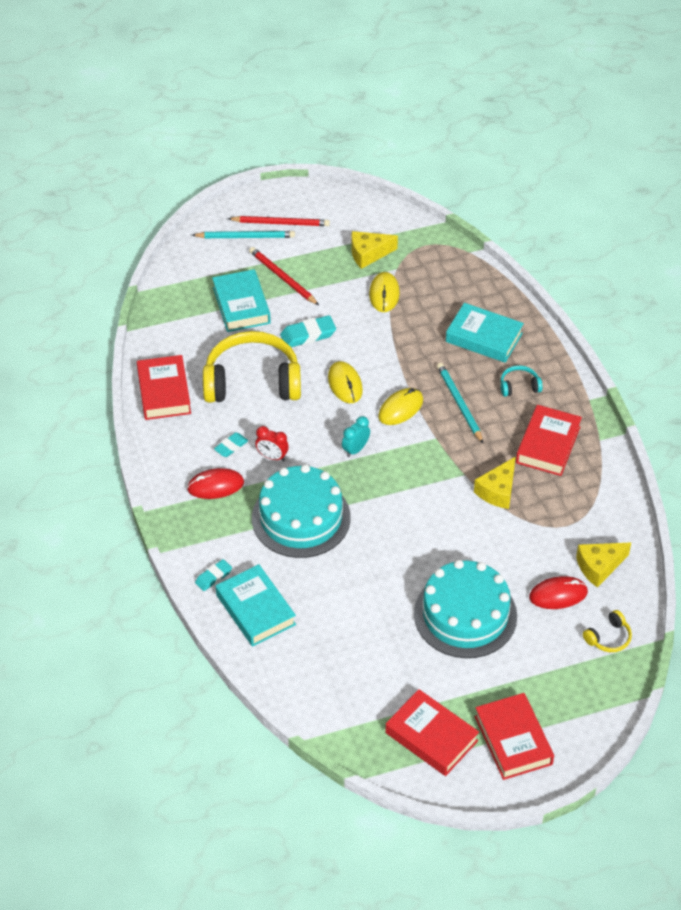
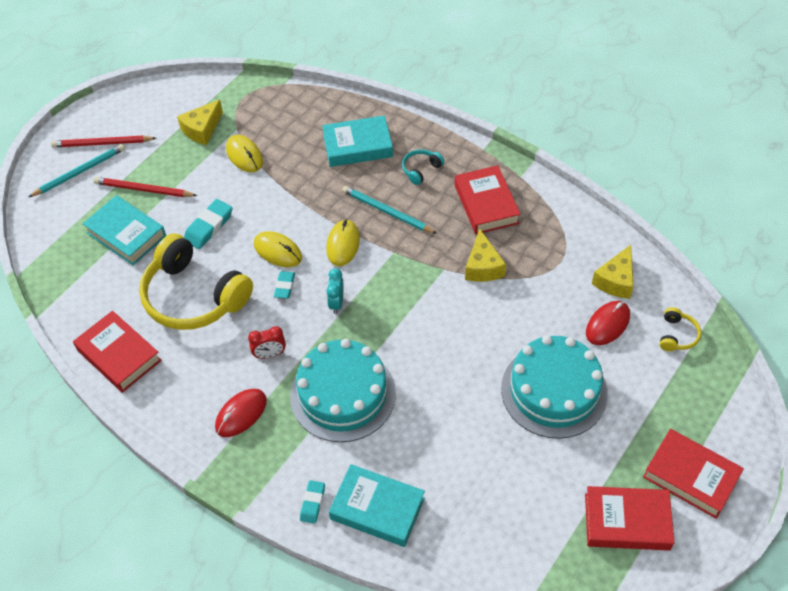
camera: 35 degrees left, 5 degrees up
yellow headphones [203,331,301,403] -> yellow headphones turned 105 degrees counterclockwise [139,233,253,330]
turquoise eraser [214,432,248,457] -> turquoise eraser moved to [274,271,295,299]
red pencil [228,216,330,226] -> red pencil turned 150 degrees counterclockwise [51,135,156,147]

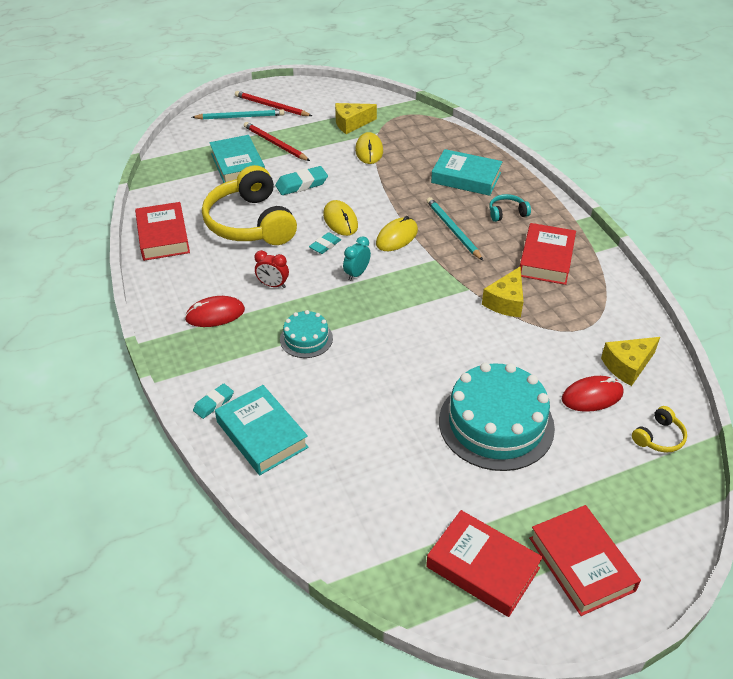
camera: 30 degrees right, 10 degrees down
turquoise cake [290,339,396,442] -> turquoise cake [280,310,333,358], size x0.51

